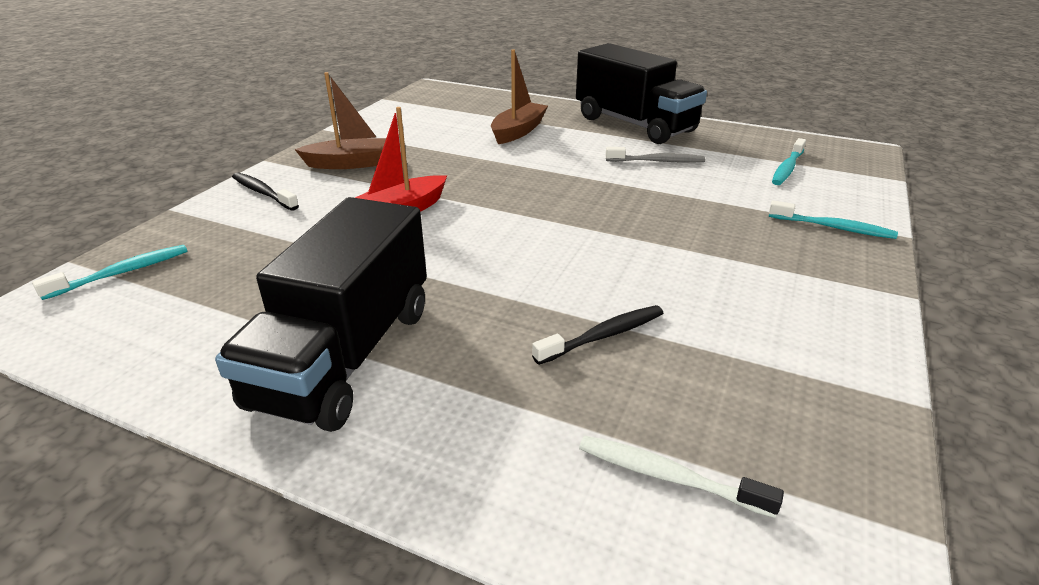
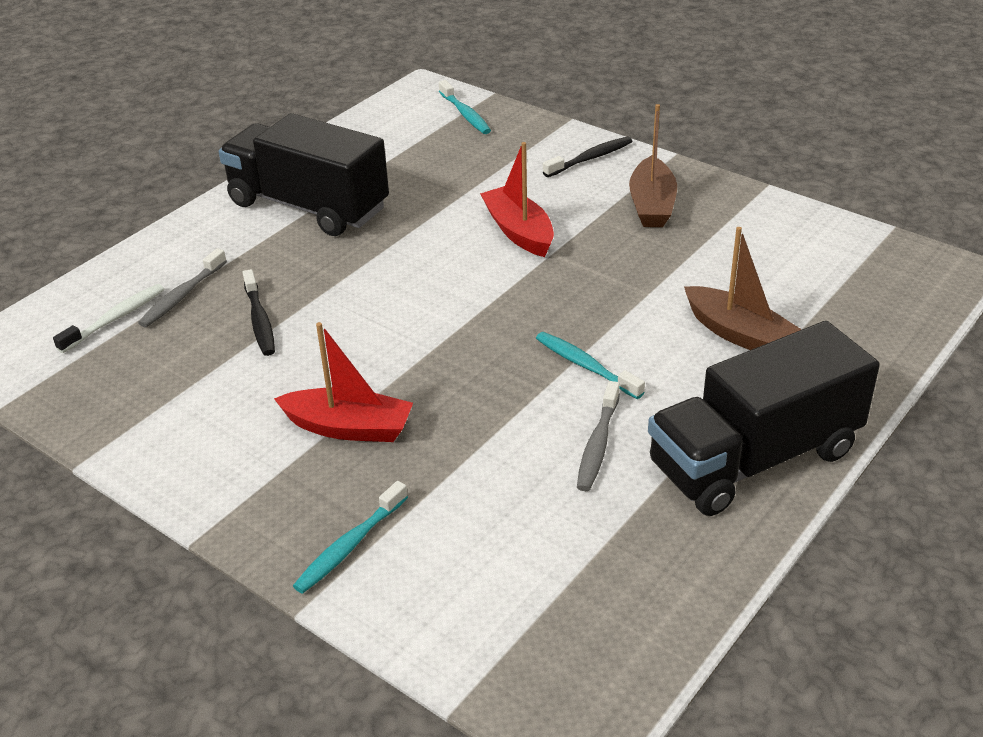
camera: 105 degrees right, 5 degrees up
turquoise toothbrush [772,138,806,185] -> turquoise toothbrush moved to [536,332,645,399]
none -> grey toothbrush [138,248,227,327]
none -> red boat [274,322,413,442]

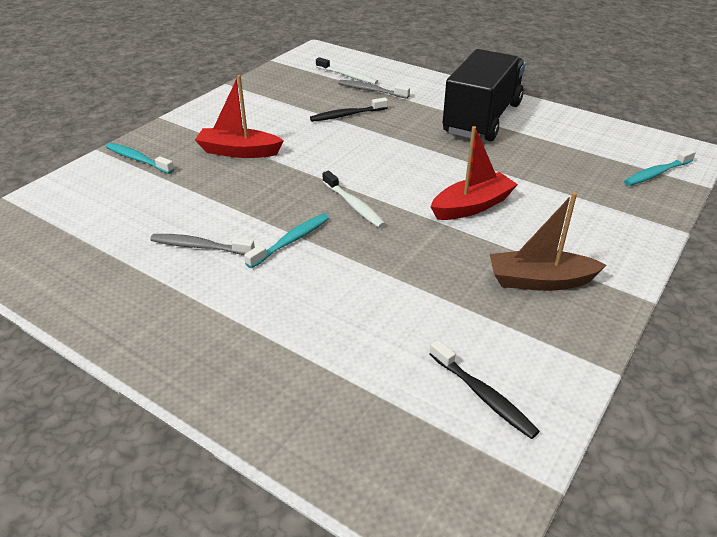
camera: 85 degrees right, 0 degrees up
red boat [274,322,413,442] -> red boat turned 90 degrees clockwise [195,75,284,158]
black toothbrush [543,137,633,177] -> black toothbrush moved to [430,340,540,439]
black truck [648,321,880,516] -> none
brown boat [684,227,802,350] -> none
none -> white toothbrush [322,171,386,228]

